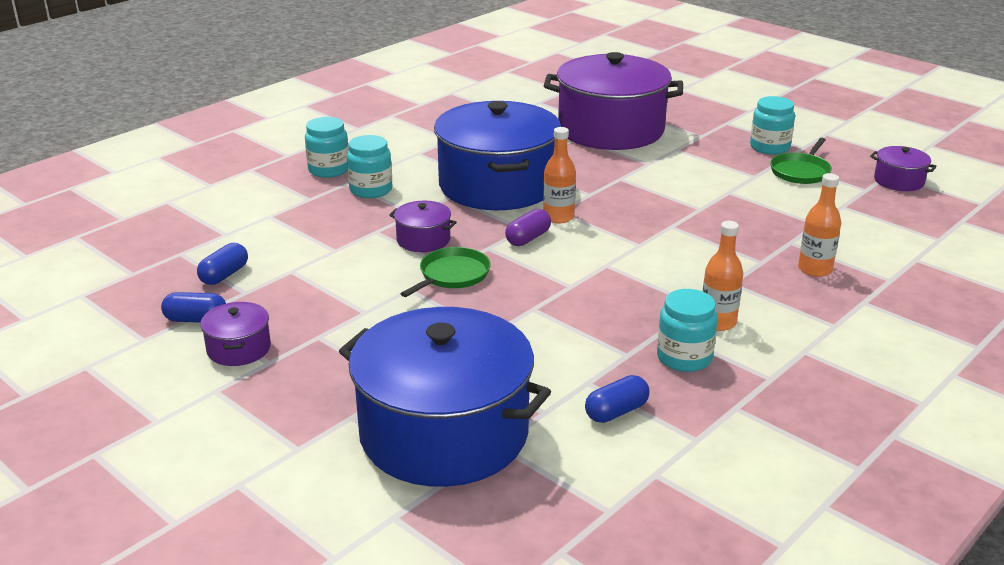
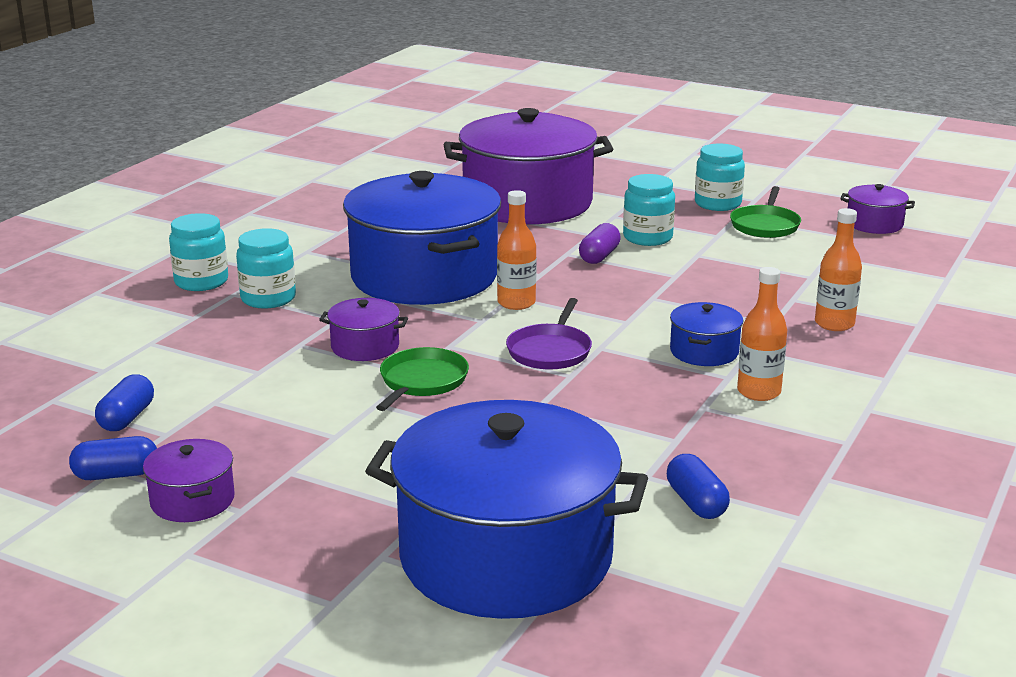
camera: 15 degrees left, 5 degrees down
purple capsule [505,209,551,246] -> purple capsule moved to [579,223,621,264]
blue capsule [585,375,649,423] -> blue capsule turned 60 degrees counterclockwise [667,454,730,519]
turquoise jar [657,289,717,372] -> turquoise jar moved to [623,174,675,246]
none -> purple pan [506,298,592,370]
none -> blue pot [670,302,743,366]

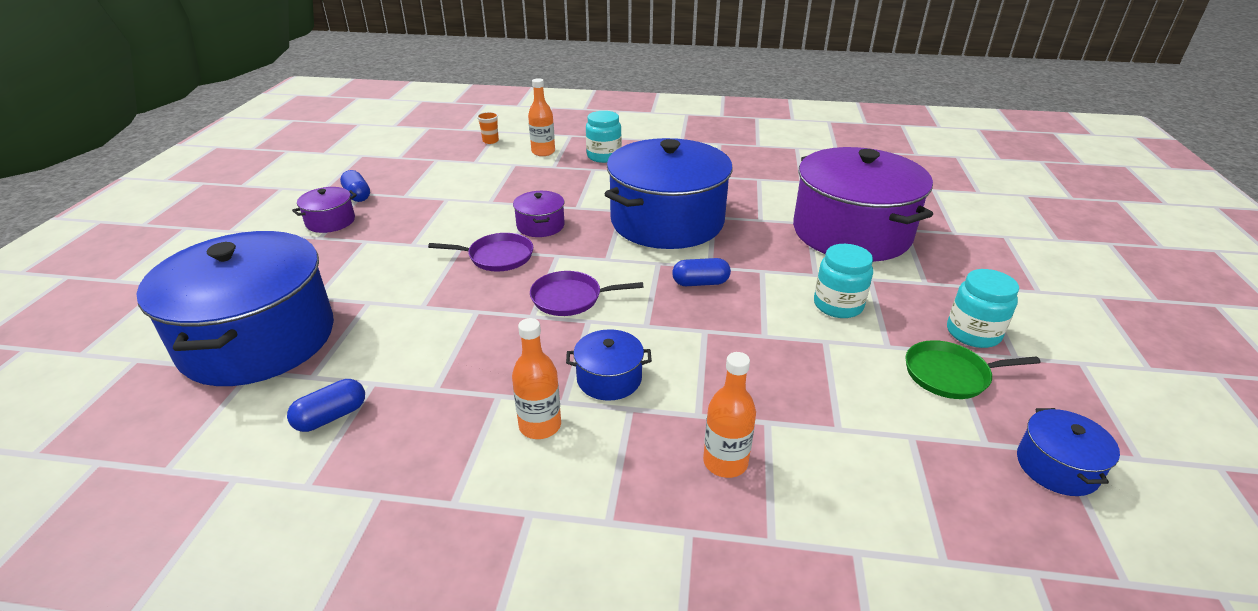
camera: 70 degrees right, 10 degrees up
blue capsule [95,374,154,431] -> blue capsule moved to [672,258,731,286]
turquoise jar [236,228,296,309] -> none
green pan [376,347,469,411] -> purple pan [428,233,533,271]
orange bottle [497,190,537,310] -> orange bottle moved to [528,78,555,156]
purple capsule [579,223,621,264] -> none
purple pot [840,184,915,234] -> blue pot [1017,408,1120,496]
none -> orange cup [477,112,499,144]

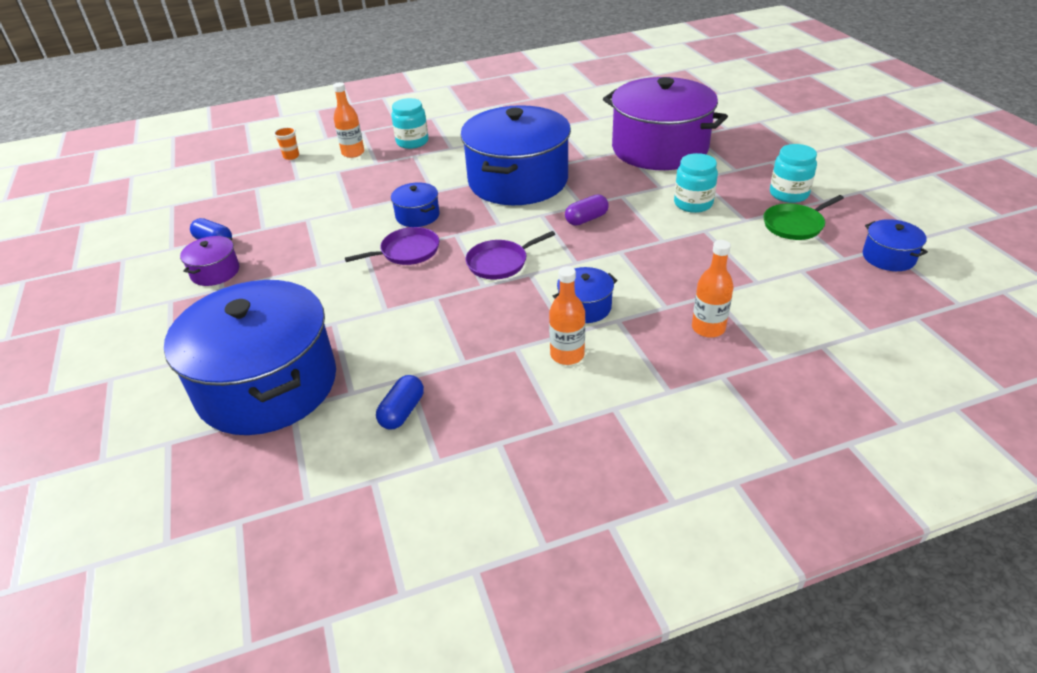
camera: 25 degrees left, 5 degrees up
purple pot [513,191,565,237] -> blue pot [391,182,440,227]
blue capsule [672,258,731,286] -> purple capsule [565,194,609,226]

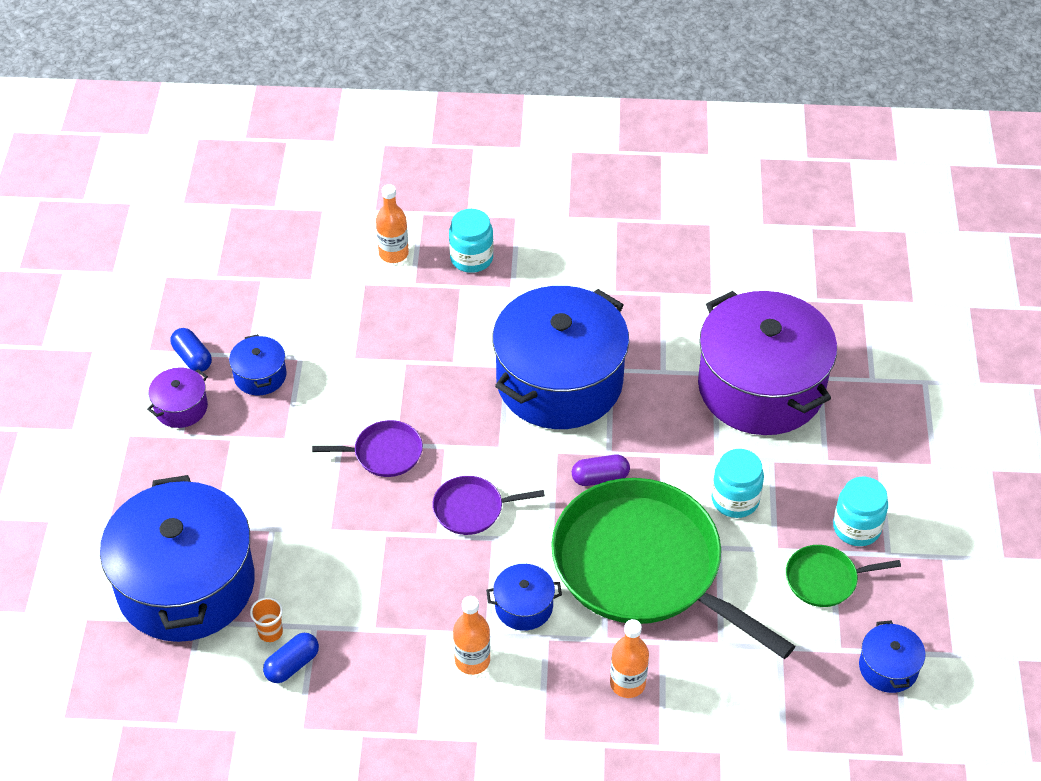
camera: 20 degrees right, 10 degrees up
orange cup [274,127,299,160] -> orange cup moved to [250,597,283,642]
blue pot [391,182,440,227] -> blue pot moved to [229,334,287,395]
none -> green pan [551,478,795,659]

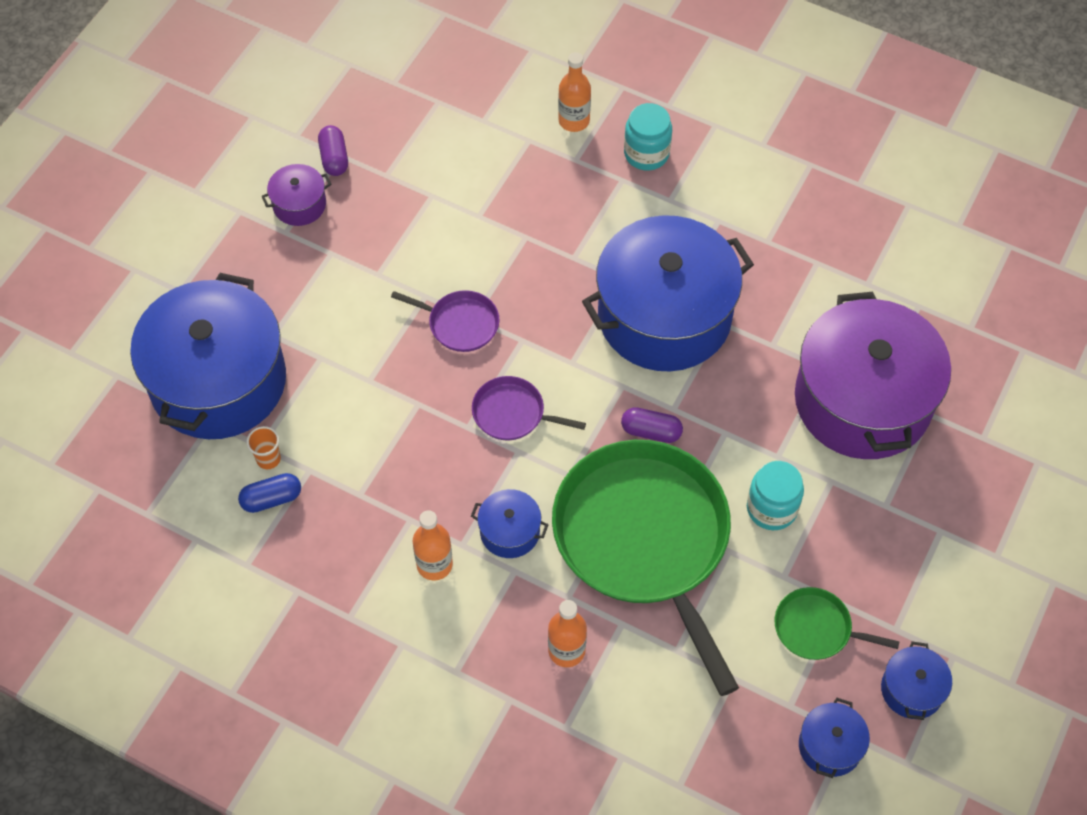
camera: 25 degrees right, 10 degrees up
blue capsule [170,328,212,372] -> purple capsule [318,125,348,176]
blue pot [229,334,287,395] -> blue pot moved to [881,641,952,720]
turquoise jar [833,477,888,546] -> none

